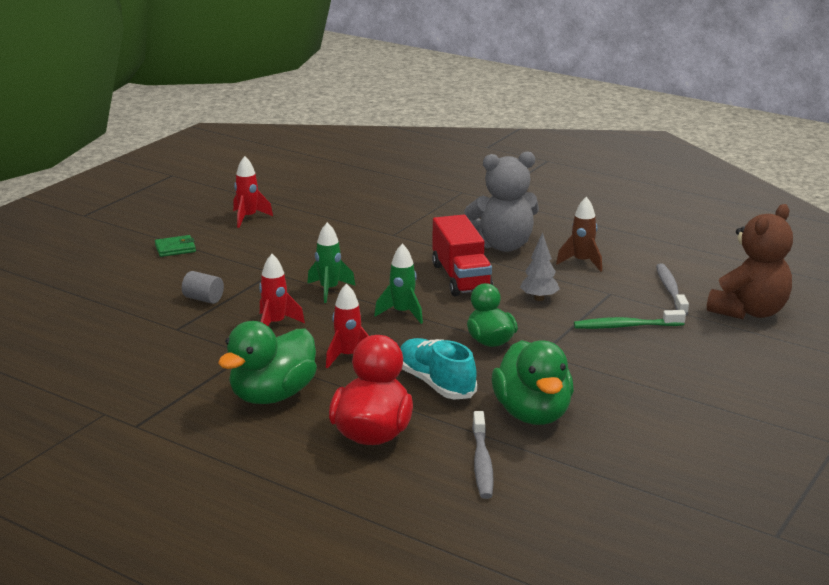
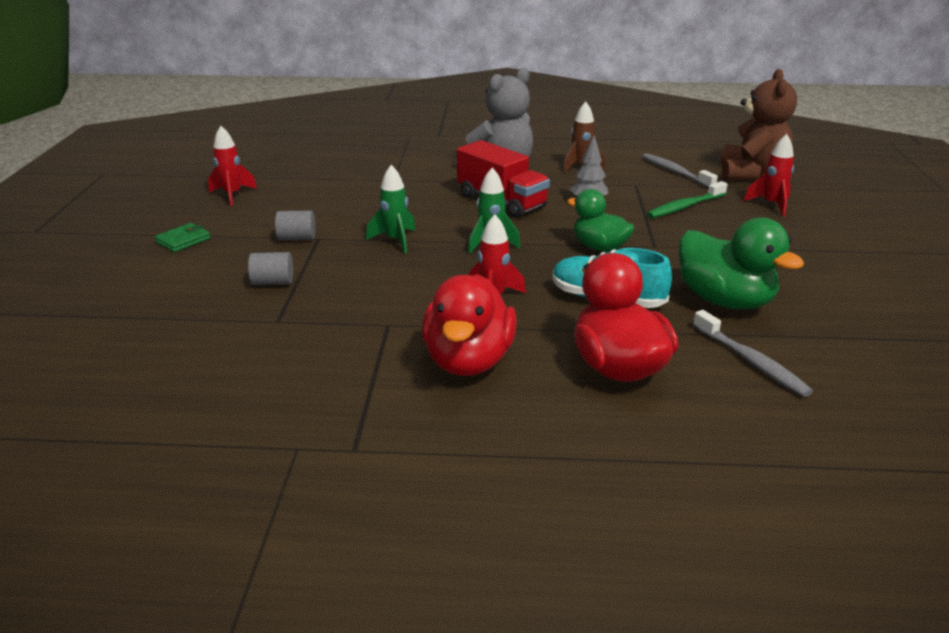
camera: 30 degrees left, 5 degrees up
green duck [218,321,317,404] -> red duck [422,274,517,376]
red rocket [259,254,305,326] -> red rocket moved to [744,134,794,217]
none -> grey cylinder [275,211,315,240]

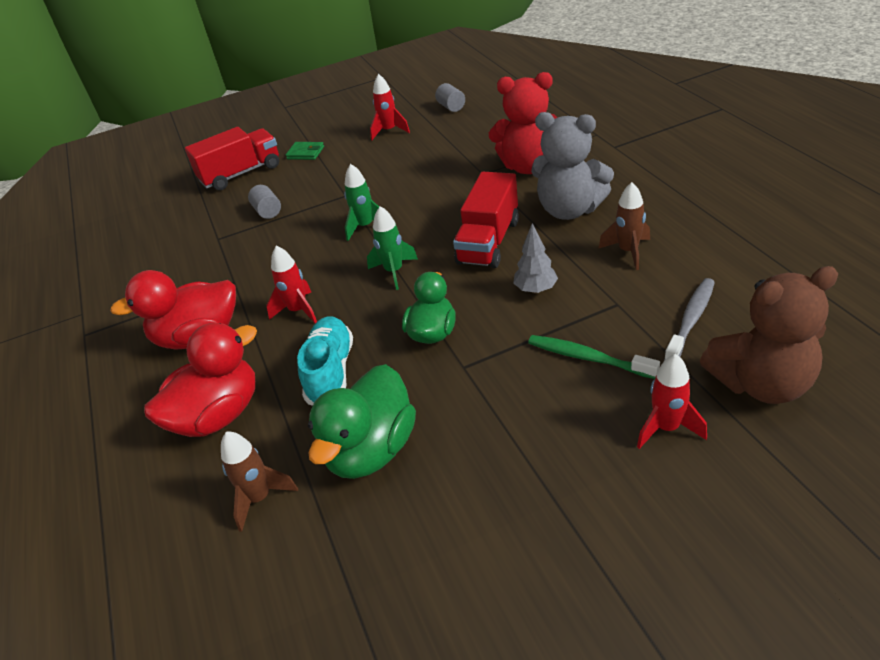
camera: 70 degrees right, 10 degrees up
grey cylinder [275,211,315,240] -> grey cylinder moved to [435,83,465,112]
grey toothbrush [693,310,813,397] -> brown rocket [221,431,298,532]
none -> red truck [185,127,279,190]
none -> red teddy bear [489,72,558,174]

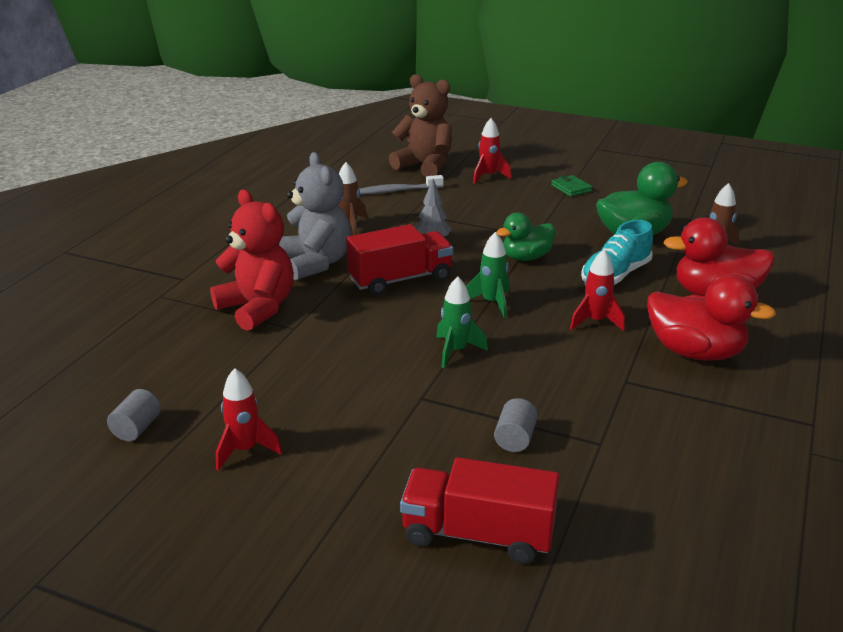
camera: 140 degrees left, 10 degrees down
green wallet [286,142,324,160] -> green wallet moved to [551,175,592,197]
green toothbrush [528,335,660,379] -> none

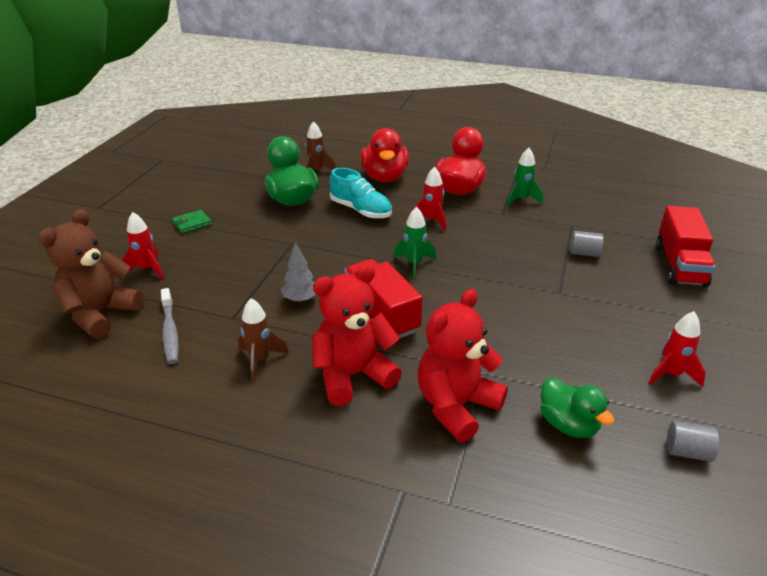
camera: 95 degrees left, 5 degrees up
grey teddy bear [279,152,351,280] -> red teddy bear [312,265,402,406]
green rocket [436,276,488,368] -> green rocket moved to [507,148,543,207]
green duck [496,213,555,261] -> green duck moved to [540,377,615,438]

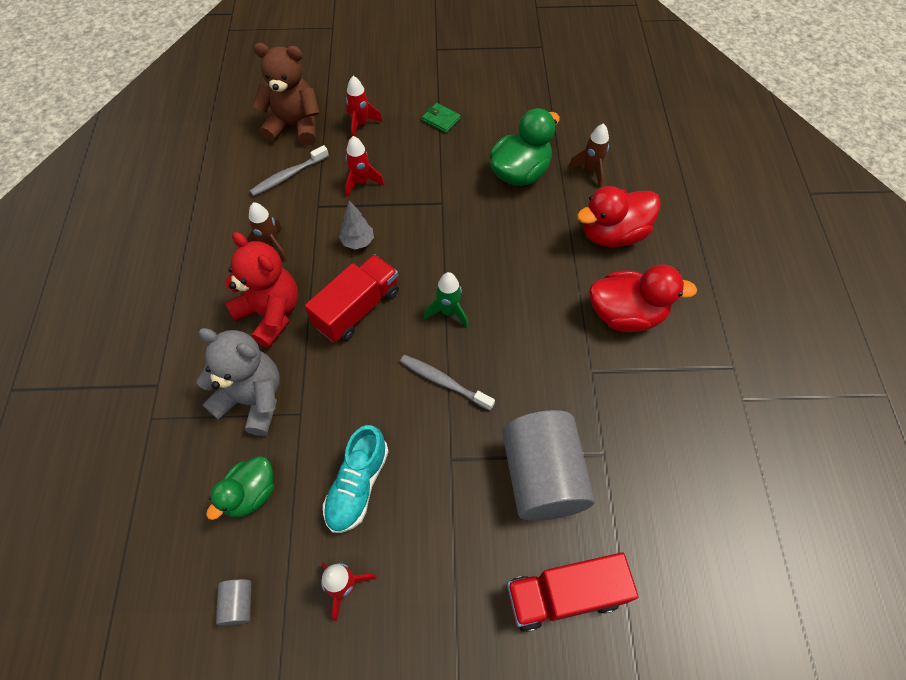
camera: 70 degrees right, 25 degrees up
turquoise shoe [330,168,392,219] -> turquoise shoe moved to [323,425,389,533]
red rocket [411,167,446,231] -> red rocket moved to [345,136,385,197]
red teddy bear [418,289,508,442] -> grey teddy bear [197,328,280,436]
green rocket [507,148,543,207] -> none
grey cylinder [570,231,603,257] -> grey cylinder [502,410,595,521], size x2.50
none -> grey toothbrush [400,355,495,411]

